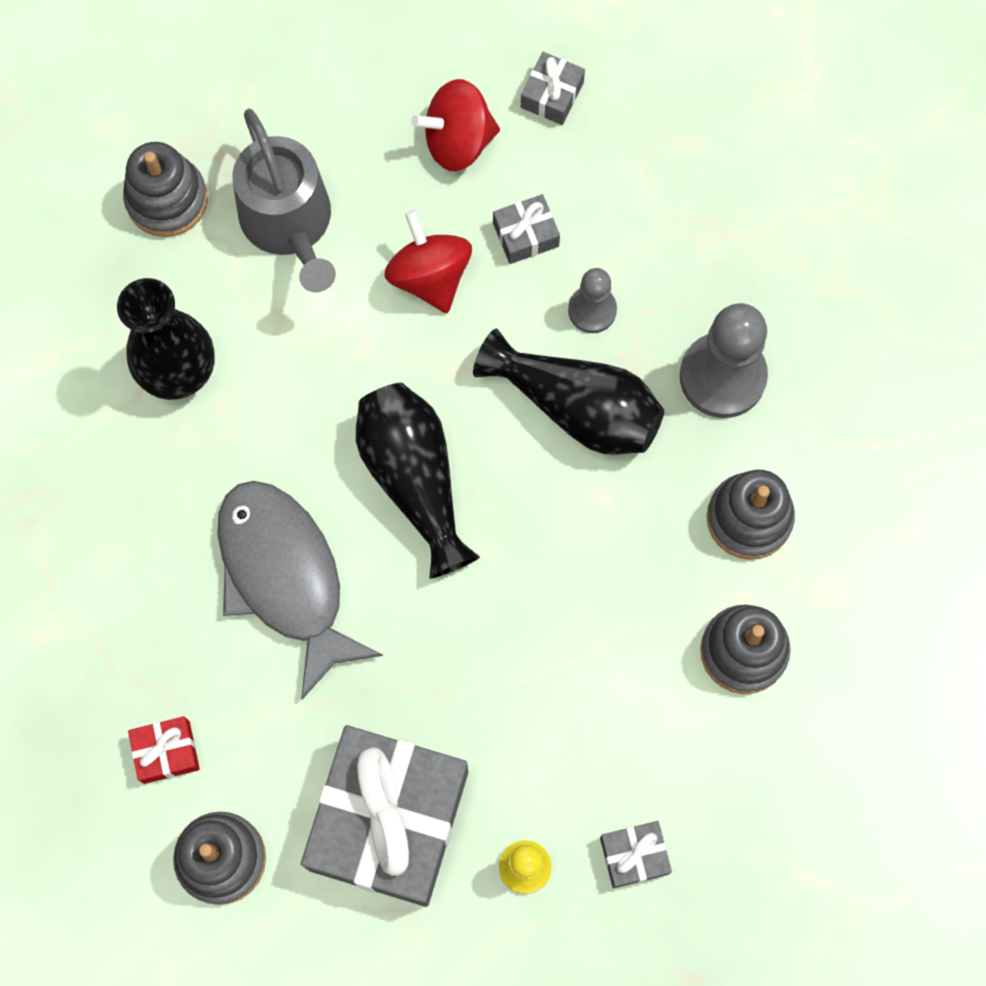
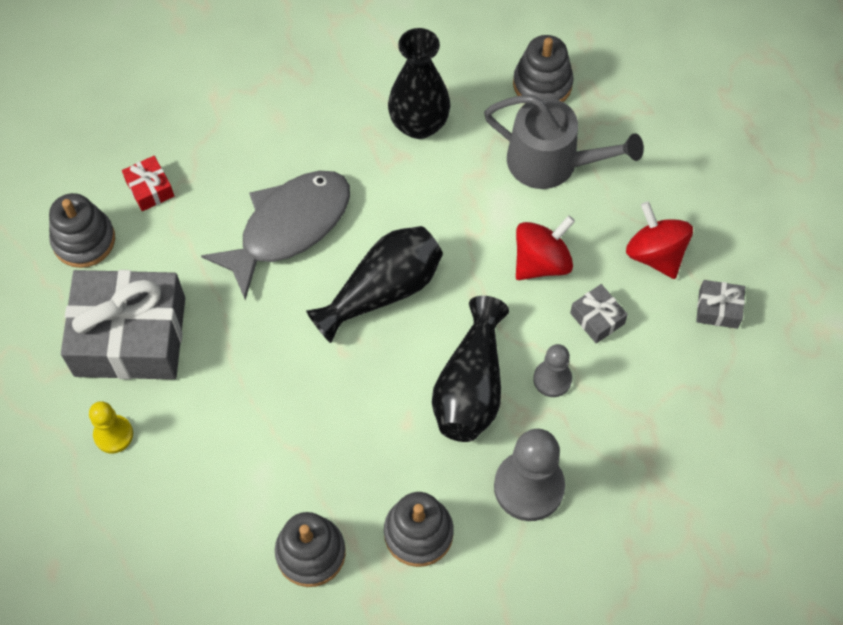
camera: 75 degrees right, 10 degrees down
grey watering can [232,109,336,292] -> grey watering can turned 120 degrees counterclockwise [484,95,644,189]
grey gift [600,821,672,888] -> none

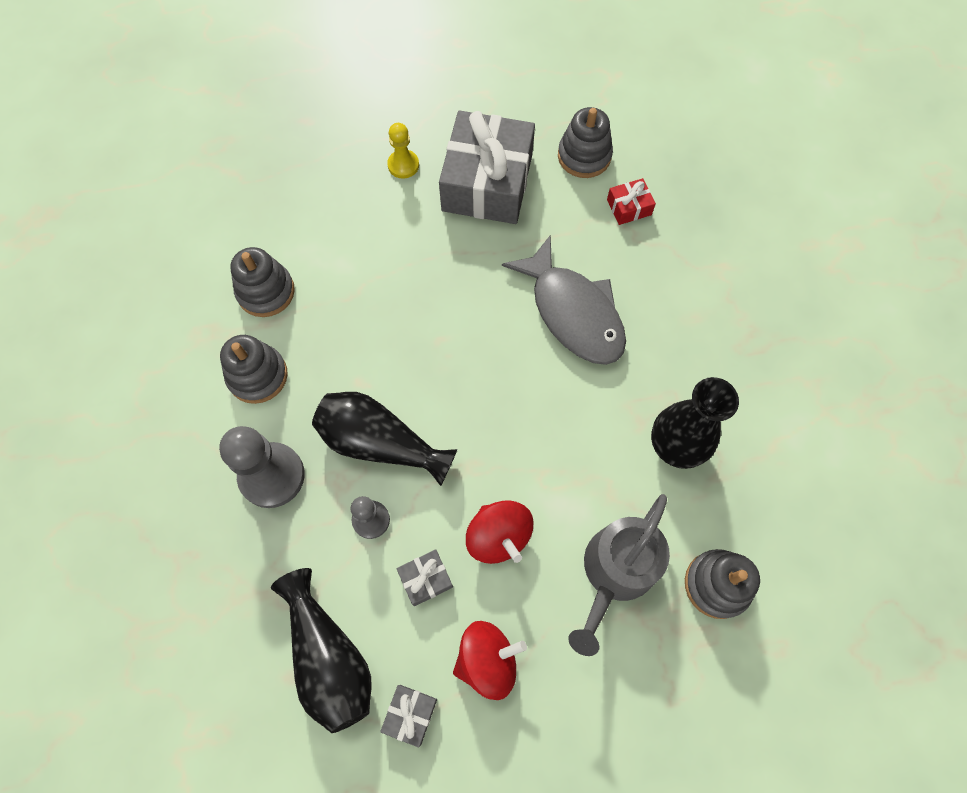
camera: 100 degrees right, 5 degrees up
black vase [306,226,443,343] -> black vase moved to [271,568,371,733]

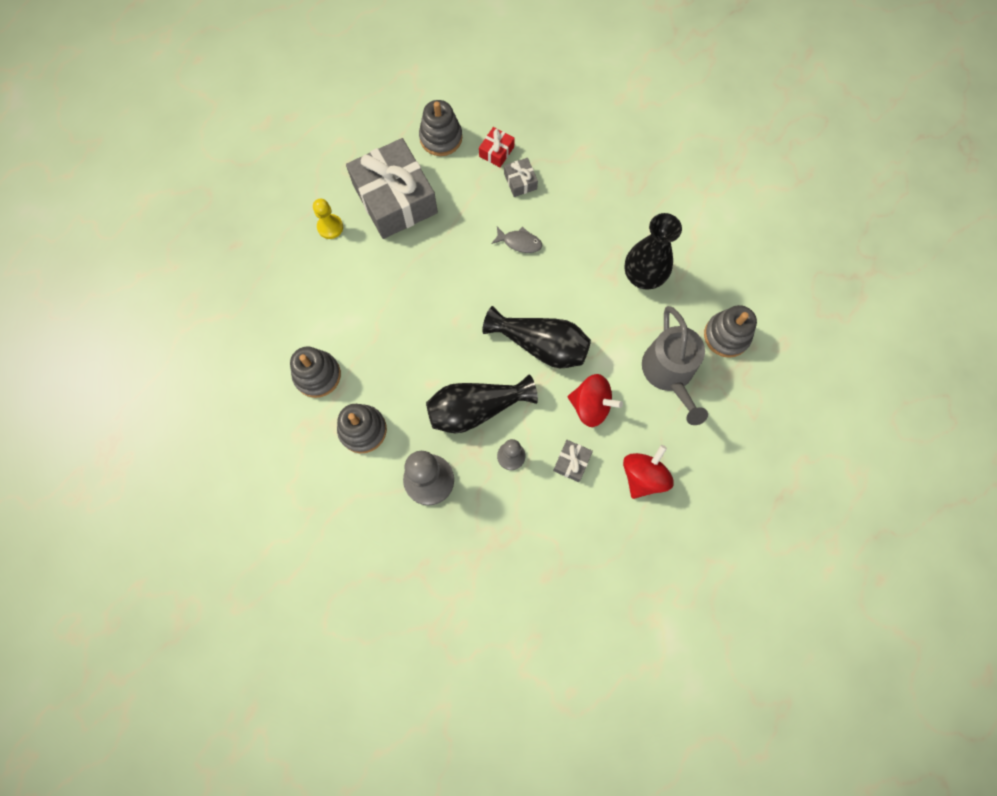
camera: 40 degrees left, 5 degrees up
black vase [271,568,371,733] -> black vase moved to [482,306,591,368]
grey gift [380,685,437,748] -> grey gift moved to [504,158,538,197]
grey fish [502,235,626,365] -> grey fish [491,227,542,253], size x0.43

